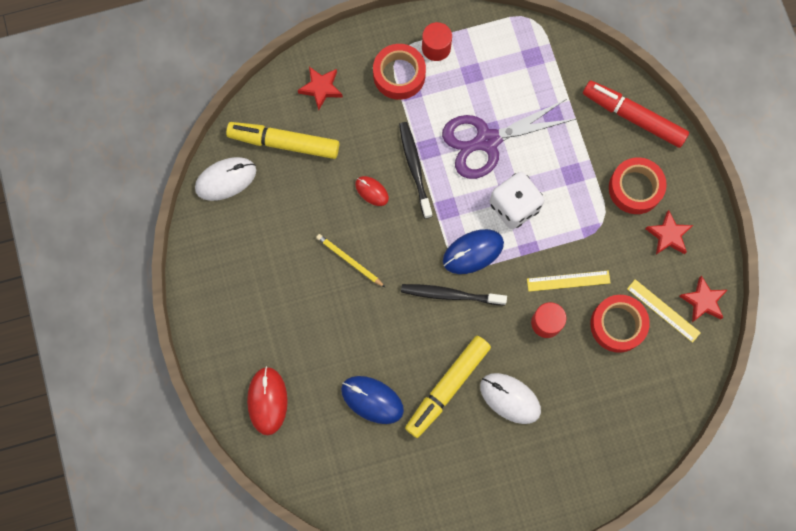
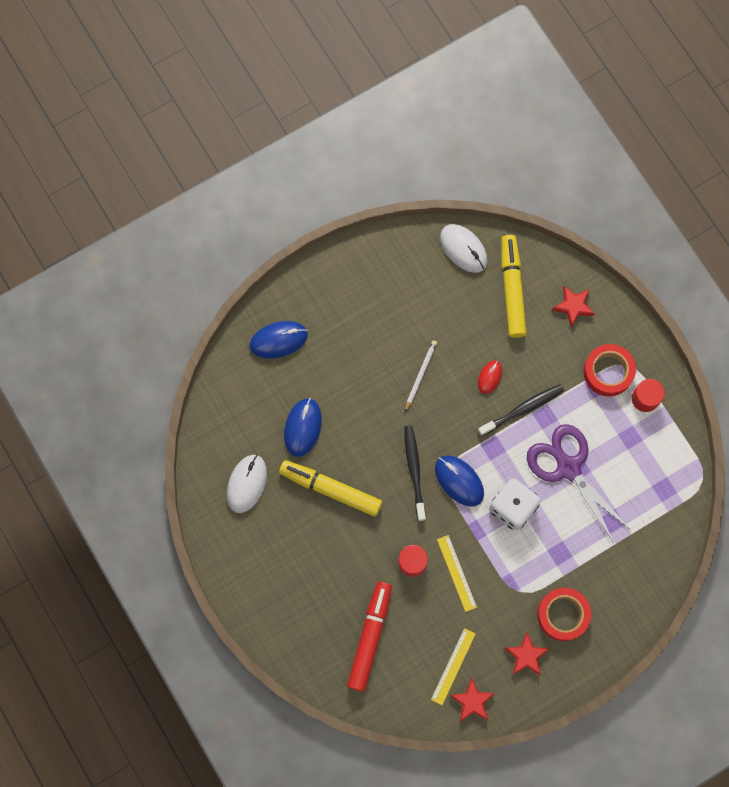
camera: 75 degrees right, 0 degrees up
red mouse [247,366,288,435] -> blue mouse [249,321,308,359]
yellow pencil [316,234,385,287] -> white pencil [405,340,437,412]
white mouse [480,373,541,424] -> white mouse moved to [227,454,267,513]
red marker [583,80,689,148] -> red marker moved to [347,582,392,692]
red tape [590,295,650,353] -> none

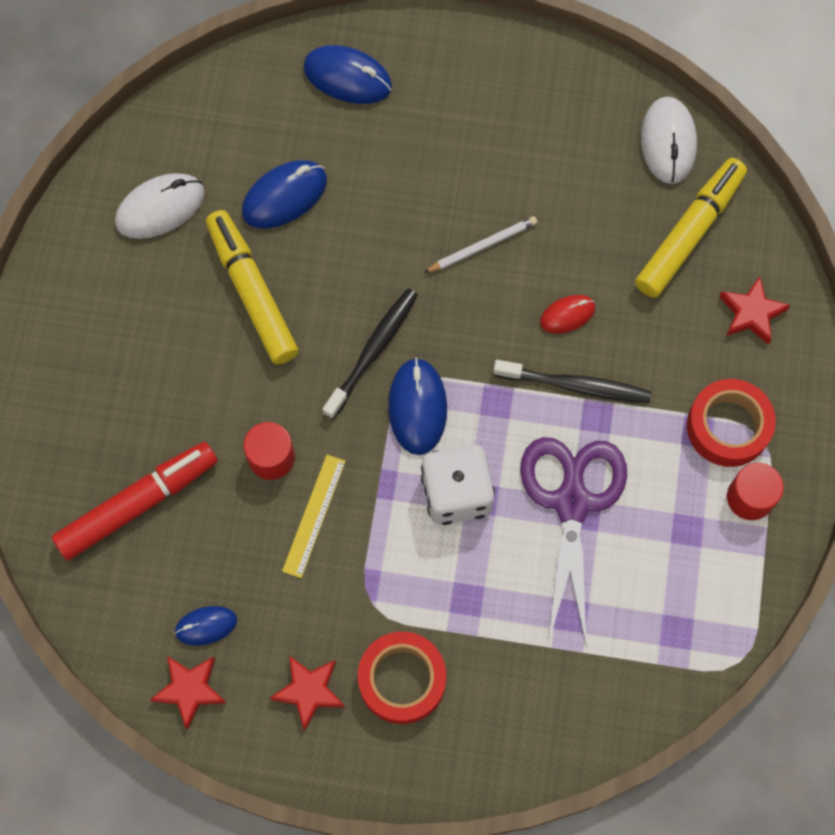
camera: 40 degrees right, 5 degrees down
yellow ruler [431,628,475,705] -> blue mouse [174,606,237,646]

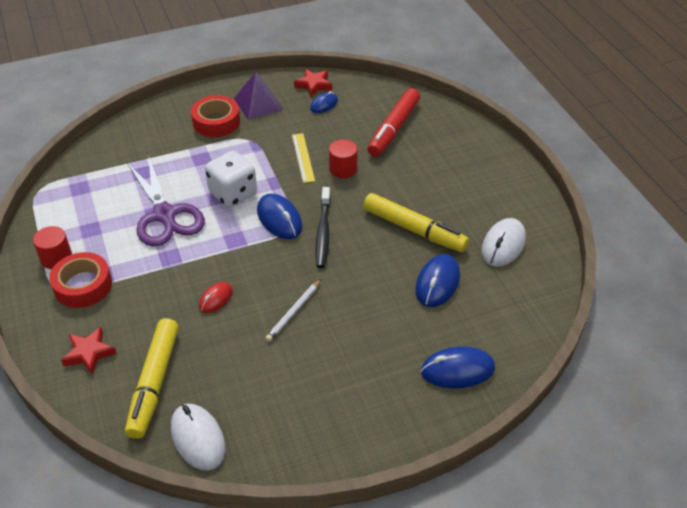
camera: 150 degrees right, 25 degrees down
red star [270,656,345,731] -> purple pyramid [234,72,284,120]
black toothbrush [493,360,651,403] -> none

